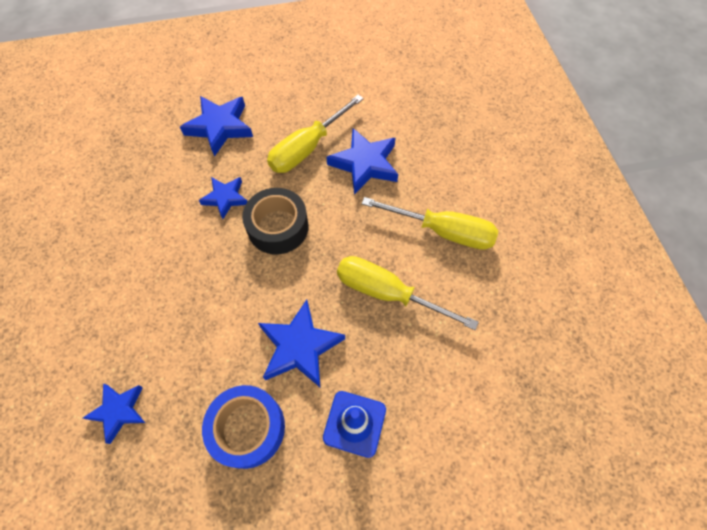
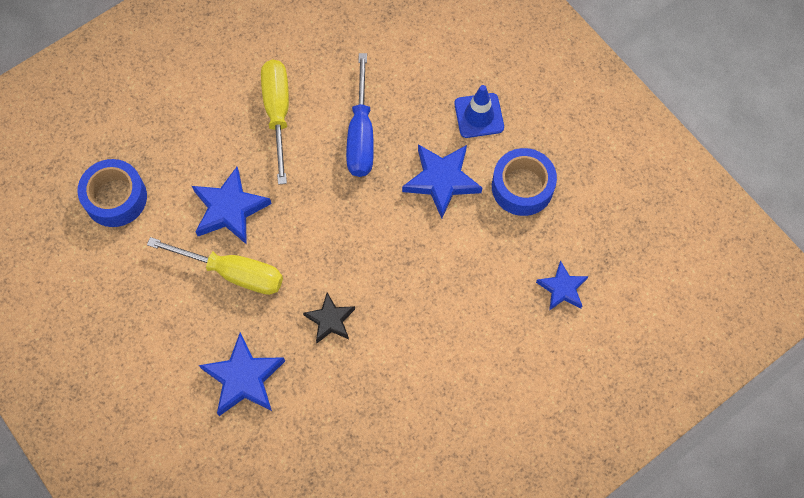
camera: 115 degrees left, 5 degrees up
blue star [199,177,247,219] -> black star [303,293,355,343]
black tape [242,188,309,254] -> none
yellow screwdriver [337,256,479,330] -> blue screwdriver [346,53,374,177]
none -> blue tape [77,159,147,227]

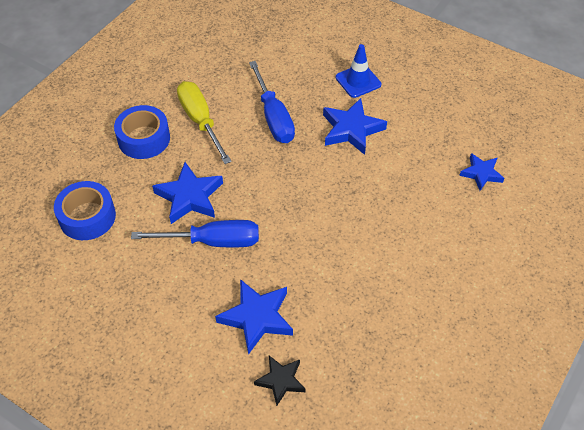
camera: 20 degrees left, 15 degrees down
yellow screwdriver [147,237,283,295] -> blue screwdriver [131,220,259,247]
black star [303,293,355,343] -> black star moved to [254,356,305,406]
blue tape [492,148,557,216] -> blue tape moved to [114,105,170,159]

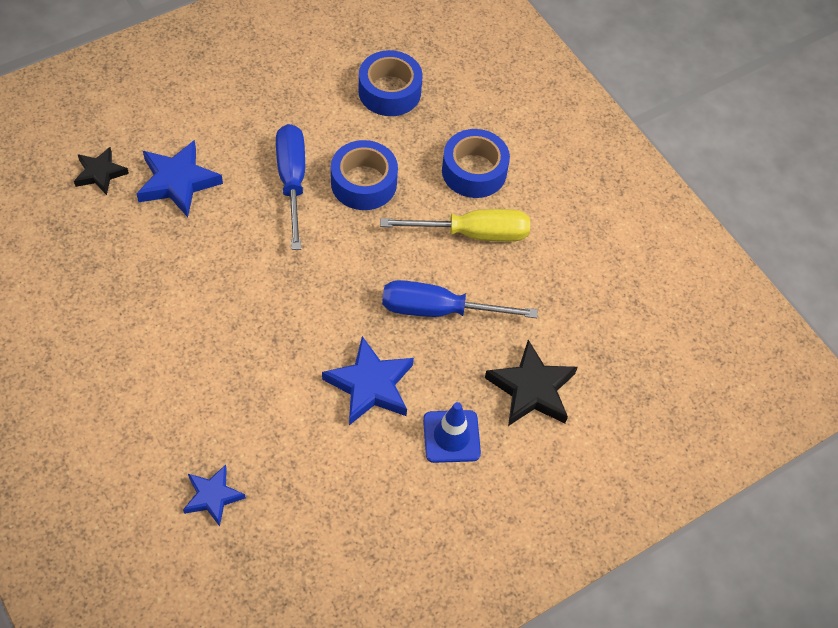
camera: 110 degrees right, 5 degrees up
blue screwdriver [131,220,259,247] -> blue screwdriver turned 150 degrees clockwise [276,124,305,250]
blue star [152,162,223,224] -> blue tape [331,140,398,210]
none -> black star [485,340,578,426]

